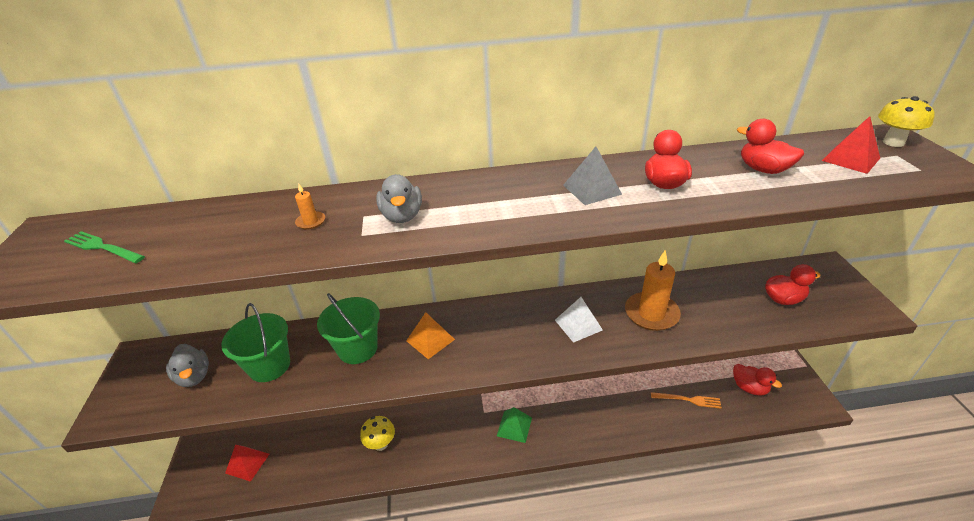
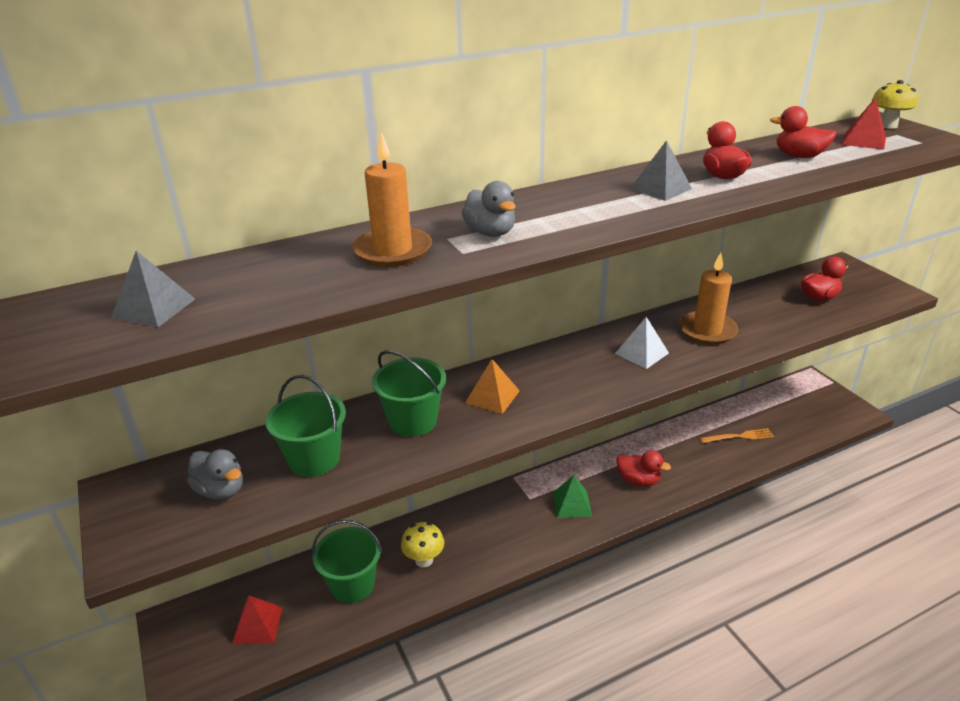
camera: 20 degrees left, 5 degrees down
green fork [64,231,145,263] -> grey pyramid [111,251,195,327]
orange candle [295,184,325,230] -> orange candle [352,132,432,267], size x2.34
red duck [733,364,782,396] -> red duck moved to [616,450,671,487]
none -> green bucket [312,520,382,603]

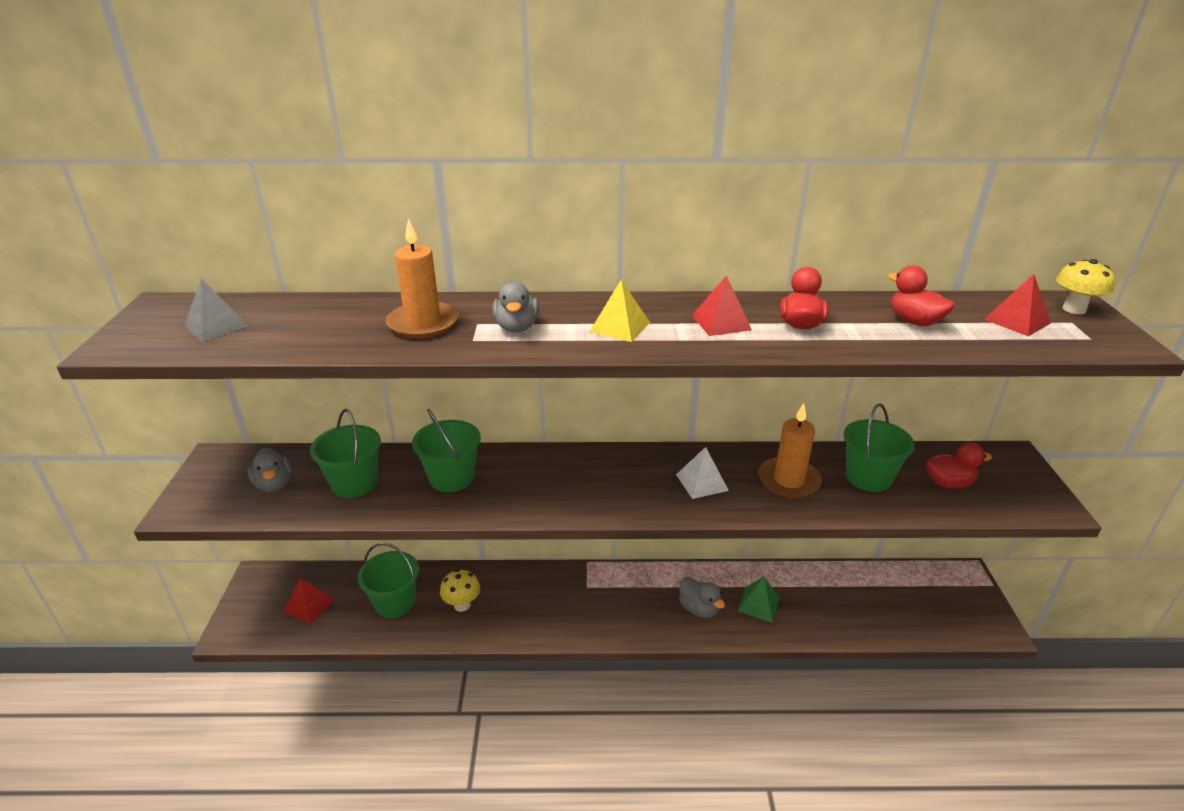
camera: 25 degrees right, 0 degrees up
orange pyramid [465,359,520,414] -> none
green pyramid [553,475,592,518] -> green pyramid moved to [737,577,780,622]
red duck [616,450,671,487] -> grey duck [679,577,725,618]
grey pyramid [630,140,692,201] -> red pyramid [692,275,752,336]
orange fork [699,428,774,443] -> none
none -> yellow pyramid [590,280,650,342]
none -> green bucket [844,403,915,492]

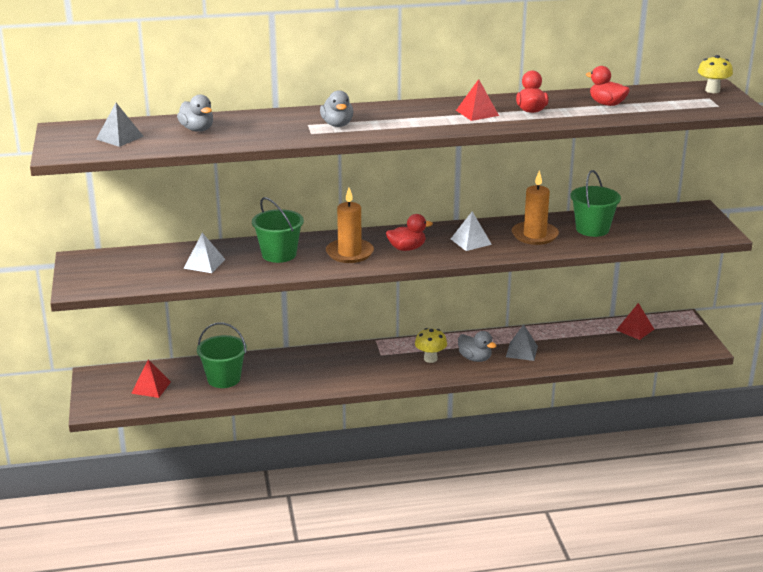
camera: 10 degrees left, 5 degrees down
grey duck [248,448,292,492] -> grey duck moved to [177,94,213,132]
green bucket [310,409,381,498] -> white pyramid [183,233,225,273]
orange candle [386,218,459,339] -> orange candle moved to [326,188,374,263]
yellow mushroom [440,569,480,612] -> yellow mushroom moved to [415,328,447,363]
yellow pyramid [590,280,650,342] -> none
green pyramid [737,577,780,622] -> grey pyramid [506,324,538,361]
red duck [926,442,992,489] -> red duck moved to [386,214,433,251]
red pyramid [984,274,1051,336] -> red pyramid moved to [616,303,654,340]

